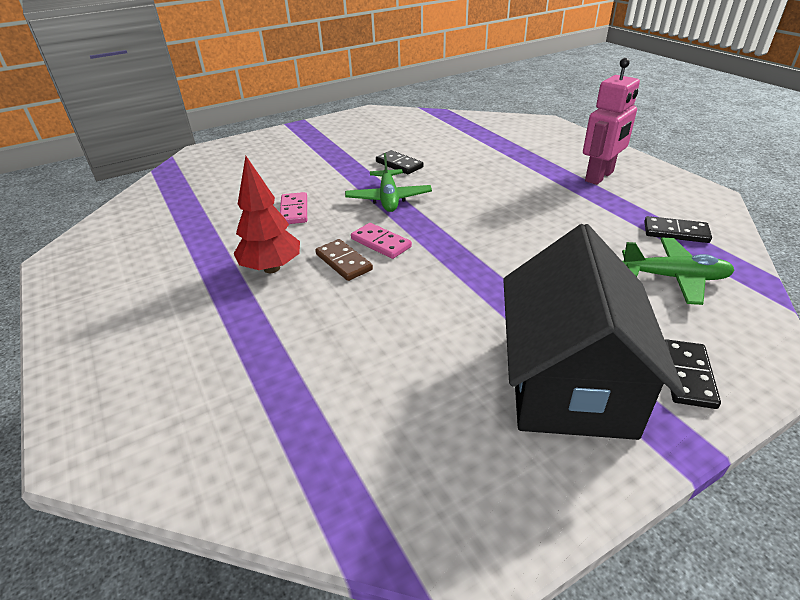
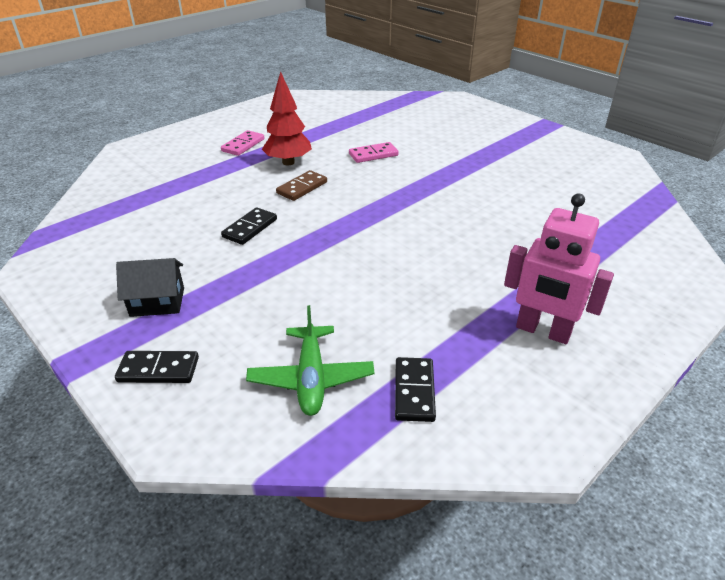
camera: 75 degrees right, 0 degrees up
green plane [345,153,432,212] -> none
pink domino [351,223,412,259] -> pink domino moved to [221,130,265,156]
black domino [376,150,423,174] -> black domino moved to [221,207,277,245]
black house [503,224,685,440] -> black house [116,258,184,317], size x0.46

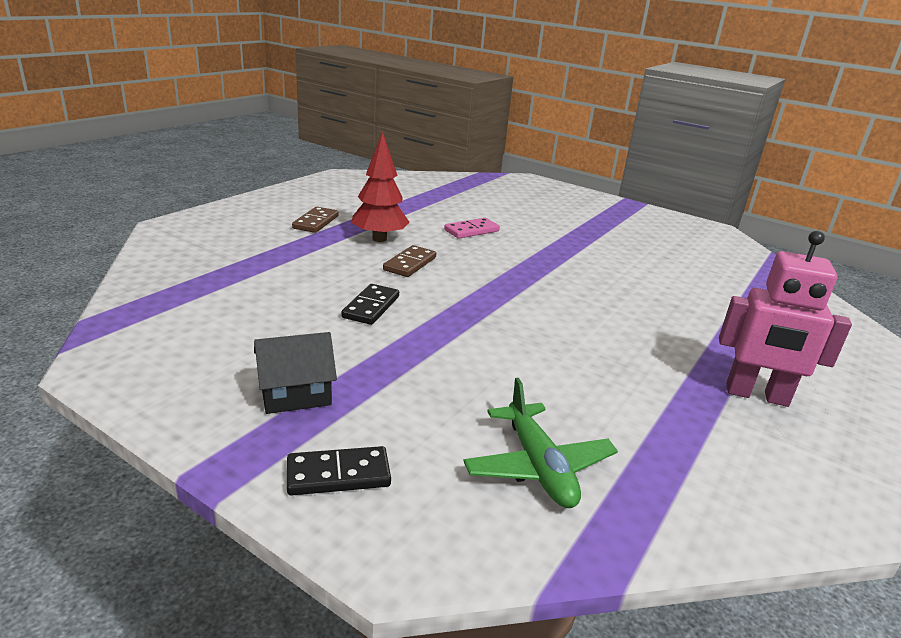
camera: 15 degrees left, 10 degrees down
pink domino [221,130,265,156] -> brown domino [292,207,339,233]
black domino [395,357,436,422] -> none

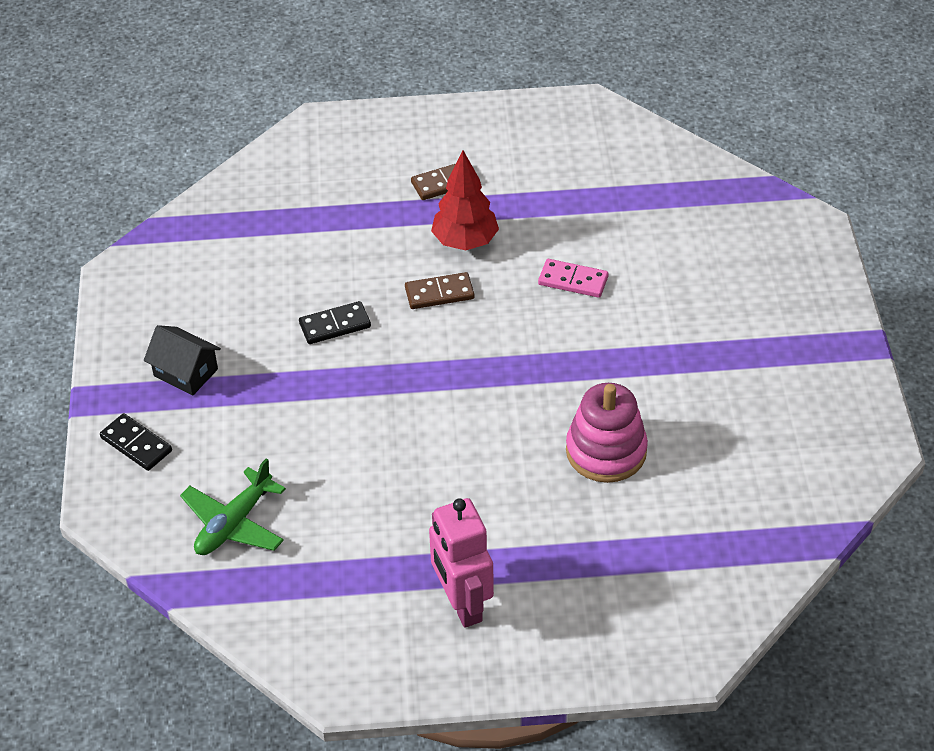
camera: 55 degrees right, 20 degrees up
none -> pink stacking toy [566,383,648,483]

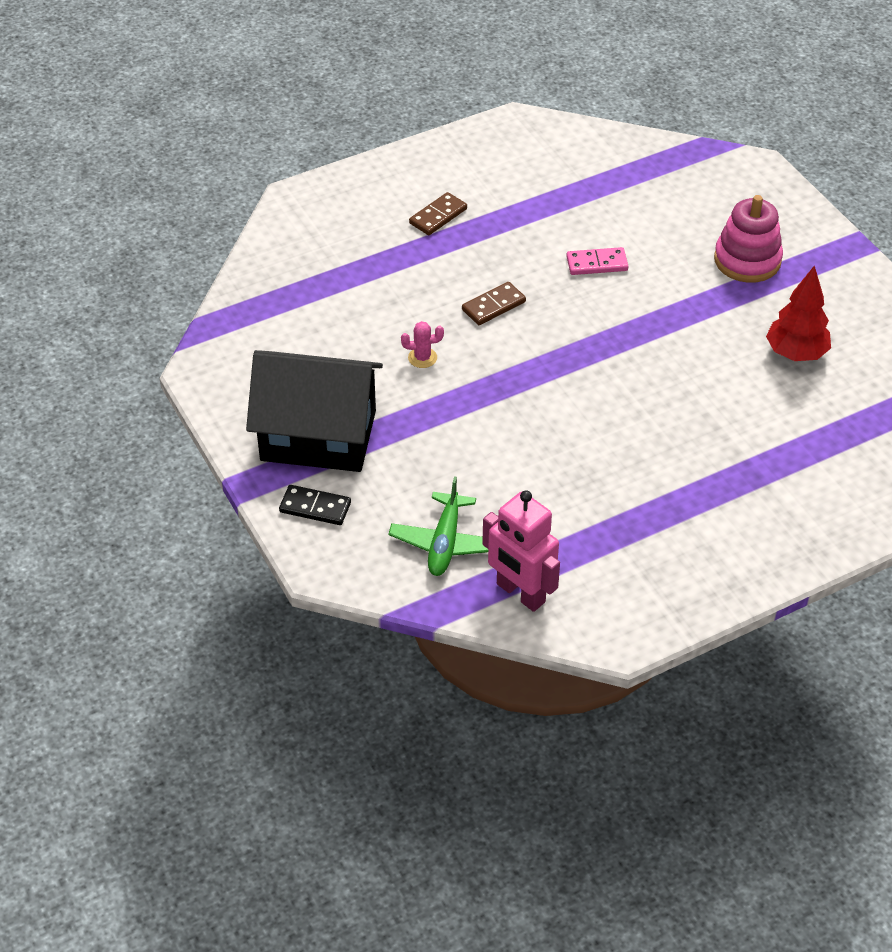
camera: 25 degrees left, 0 degrees up
black house [144,325,221,396] -> black house [246,350,383,472], size x2.17
black domino [299,301,371,344] -> pink cactus [401,321,444,368]
pink robot [429,498,494,628] -> pink robot moved to [482,490,560,612]
red tree [431,150,499,250] -> red tree moved to [766,265,831,361]
pink stacking toy [566,383,648,483] -> pink stacking toy moved to [714,195,783,282]

